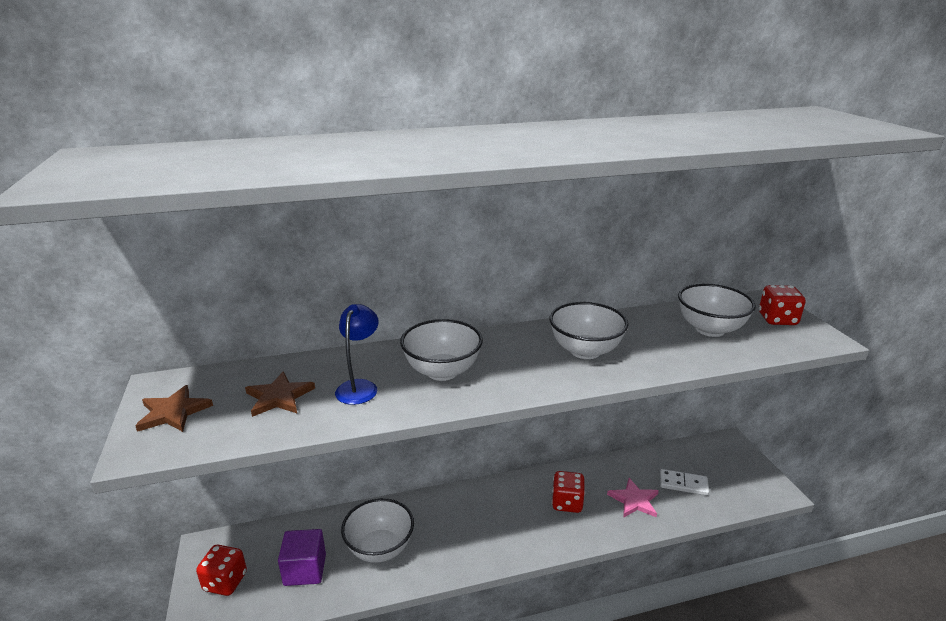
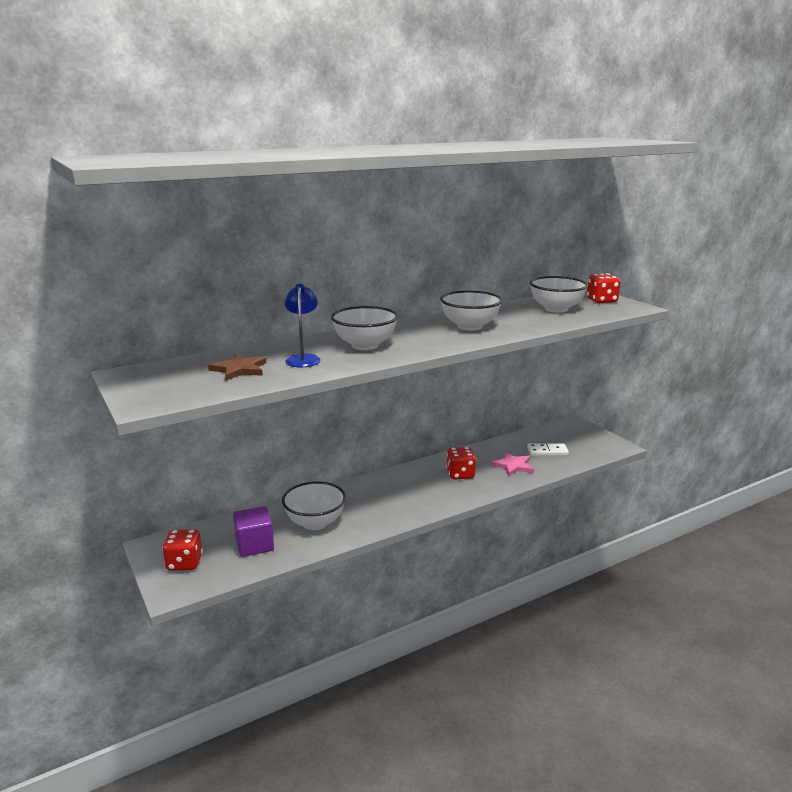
camera: 15 degrees left, 5 degrees down
brown star [135,385,213,432] -> none

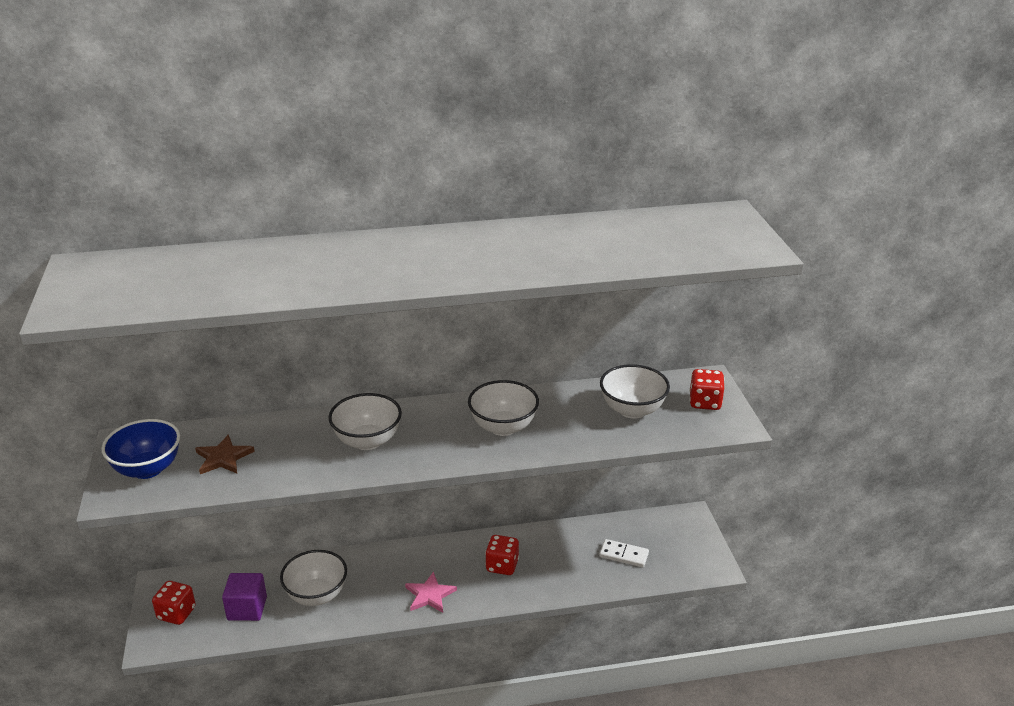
camera: 20 degrees right, 10 degrees up
blue lamp [285,284,321,367] -> none
pink star [490,452,534,477] -> pink star moved to [405,572,457,613]
none -> blue bowl [101,419,180,479]

